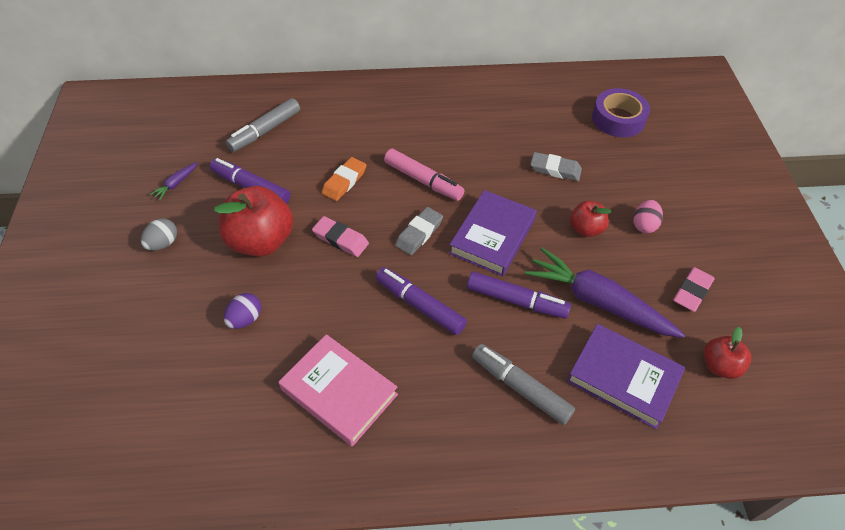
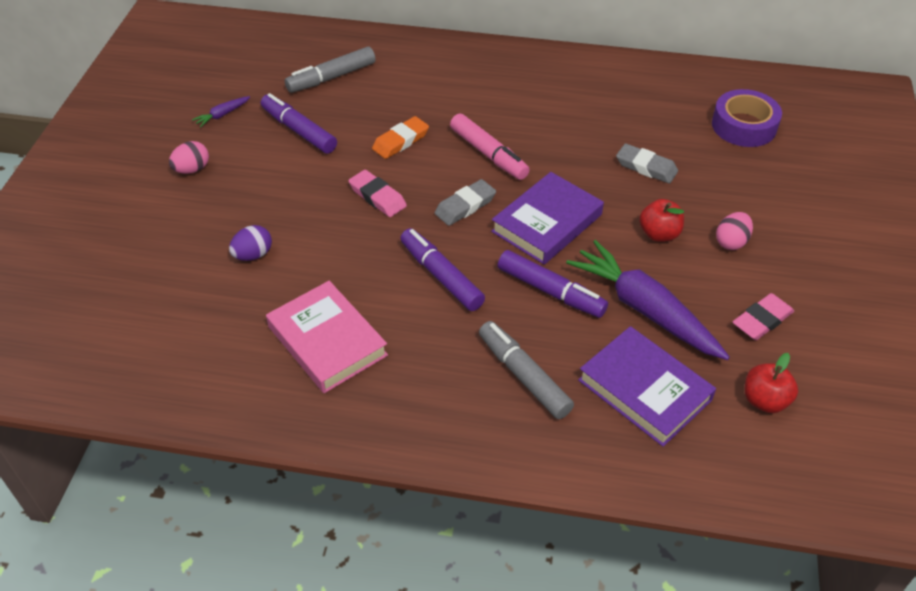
camera: 15 degrees right, 5 degrees down
grey egg [141,218,177,251] -> pink egg [169,141,209,174]
red apple [214,186,294,257] -> none

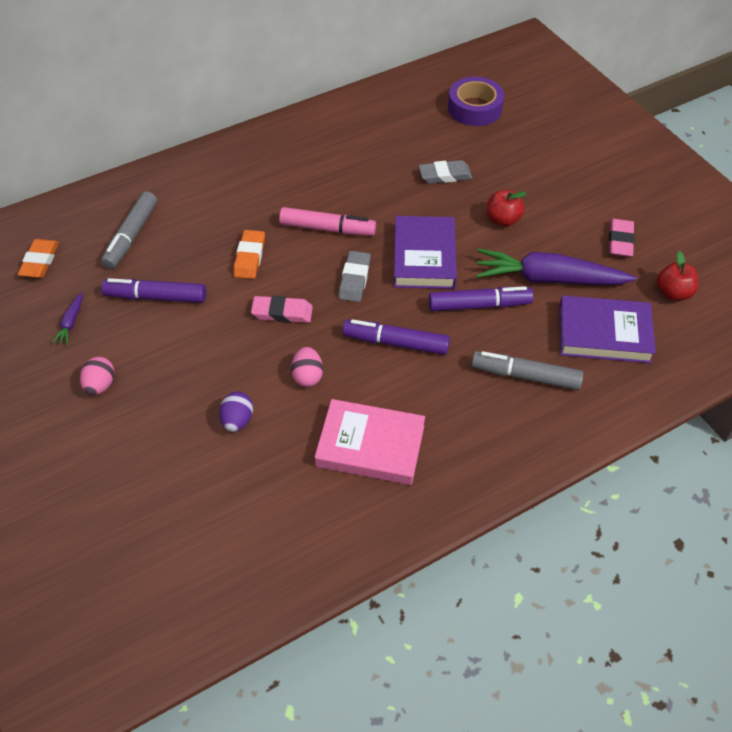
camera: 40 degrees left, 5 degrees up
pink egg [716,212,753,250] -> pink egg moved to [291,347,323,387]
none -> orange eraser [17,239,59,278]

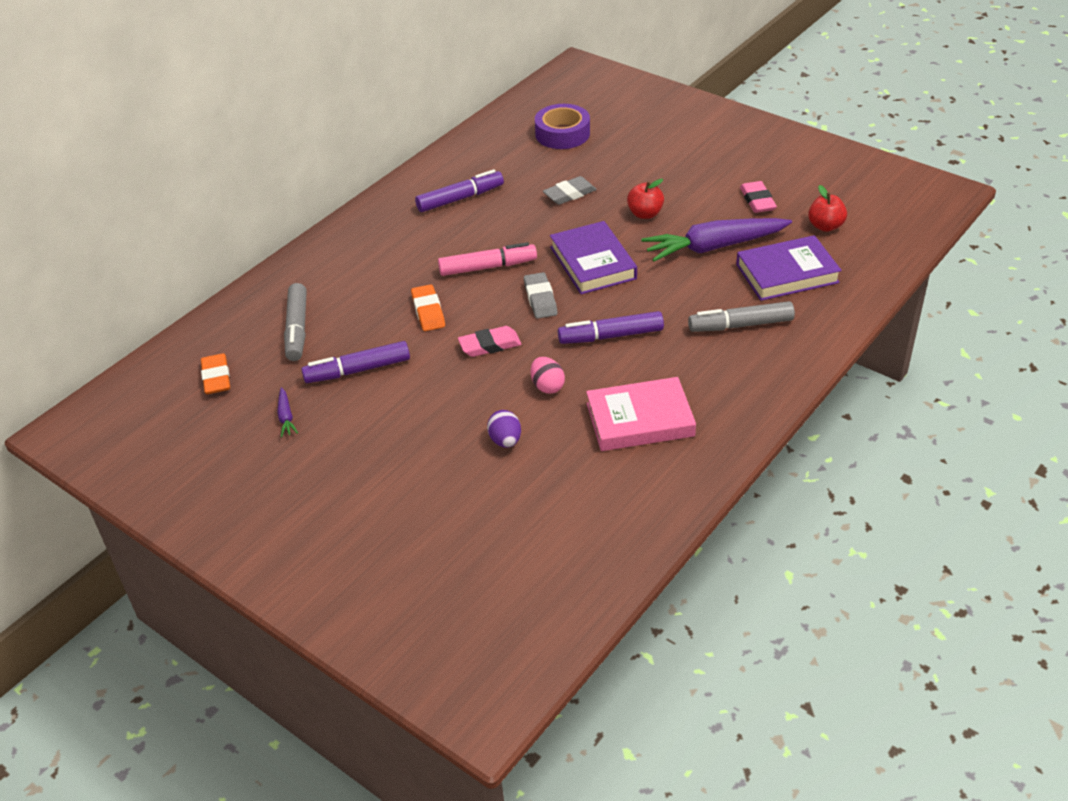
camera: 20 degrees left, 10 degrees down
pink egg [80,357,115,395] -> none
purple marker [429,286,533,311] -> purple marker moved to [415,169,504,212]

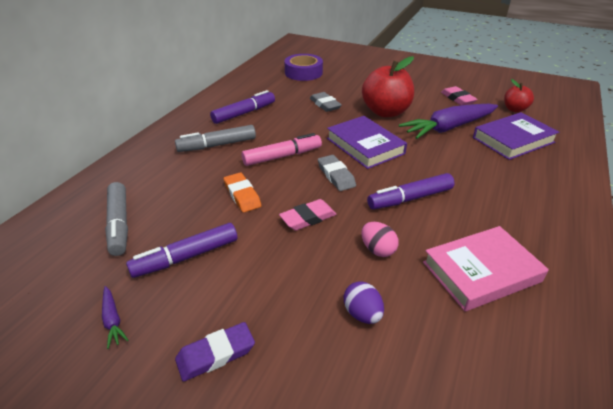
camera: 15 degrees left, 5 degrees down
orange eraser [201,353,230,394] -> none
grey eraser [543,176,597,205] -> grey eraser turned 75 degrees counterclockwise [310,92,342,112]
red apple [627,179,664,219] -> red apple [362,56,414,117], size x1.86
grey marker [688,301,795,332] -> grey marker moved to [175,125,256,152]
none -> purple eraser [175,322,255,382]

